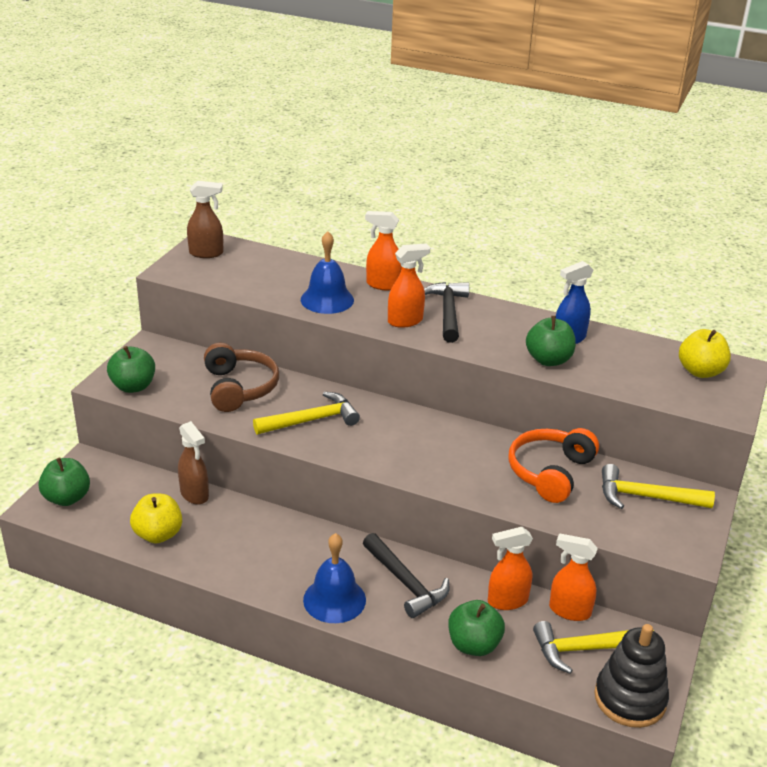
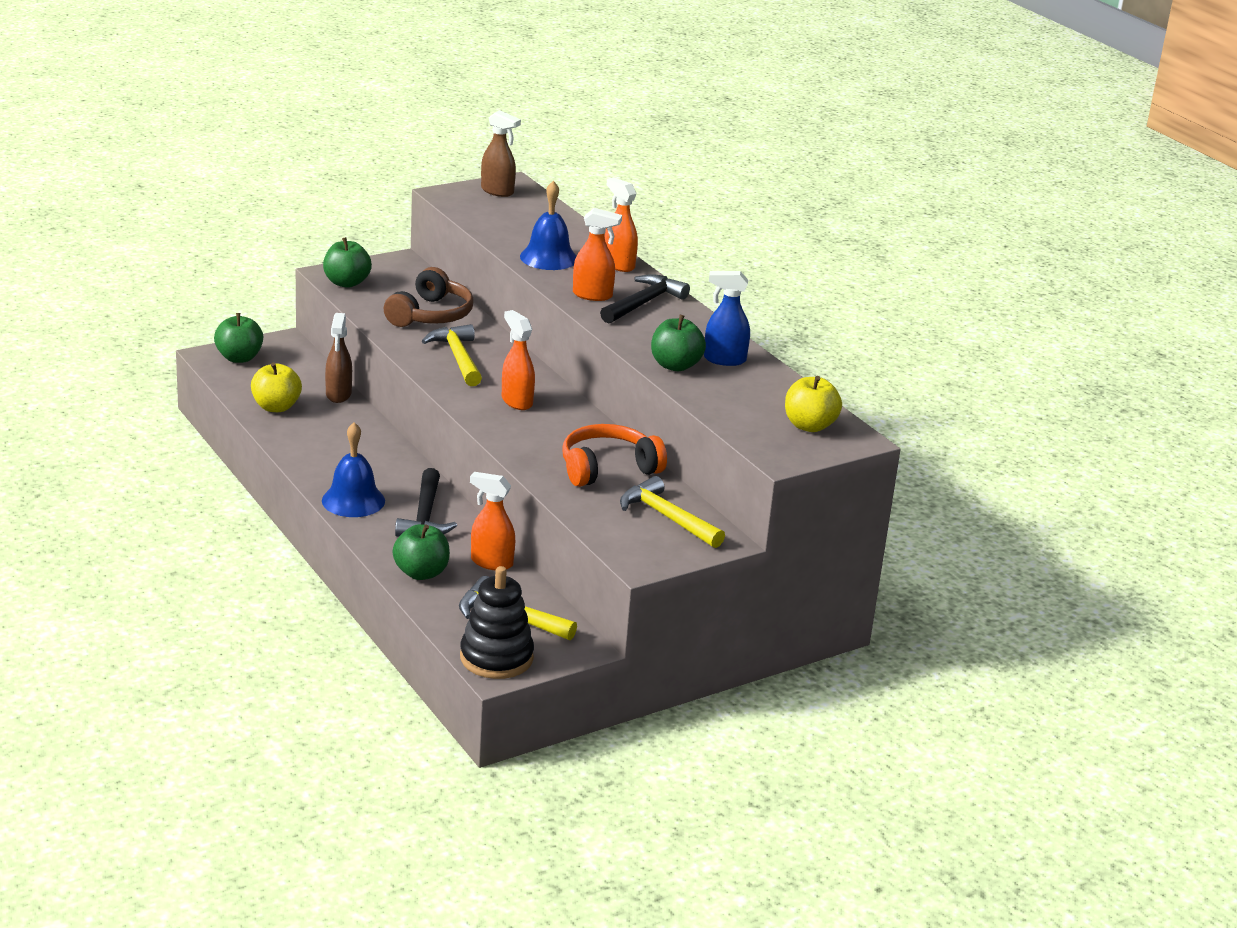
camera: 35 degrees right, 5 degrees down
yellow hammer [253,392,360,434] -> yellow hammer turned 120 degrees counterclockwise [422,324,482,386]
orange spray bottle [549,533,598,621] -> orange spray bottle moved to [502,310,535,410]

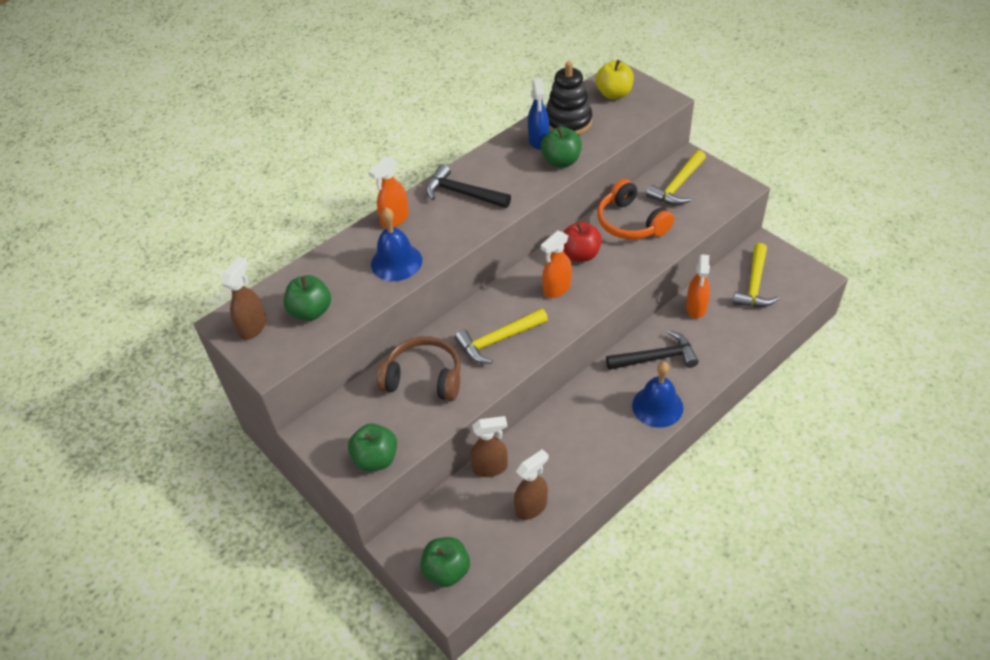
camera: 95 degrees left, 20 degrees up
yellow apple [251,363,302,412] -> brown spray bottle [514,449,548,520]
green apple [393,524,450,580] -> green apple moved to [284,275,331,321]
black stacking toy [460,566,534,679] -> black stacking toy moved to [546,61,592,135]
orange spray bottle [573,208,622,301] -> none
none -> red apple [563,222,602,262]

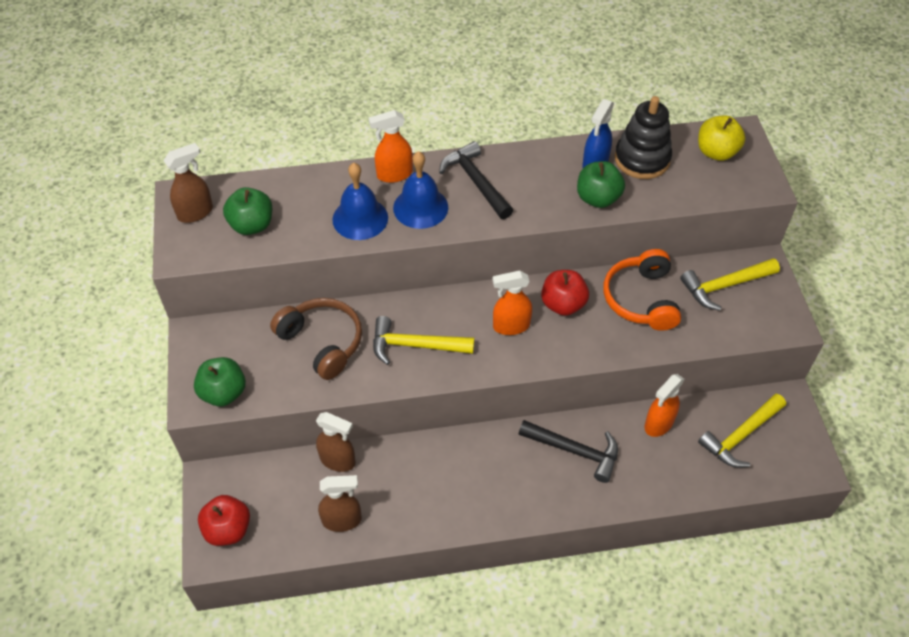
camera: 30 degrees right, 5 degrees up
green apple [420,537,470,587] -> red apple [198,495,250,546]
blue bell [632,362,683,428] -> blue bell moved to [393,151,448,229]

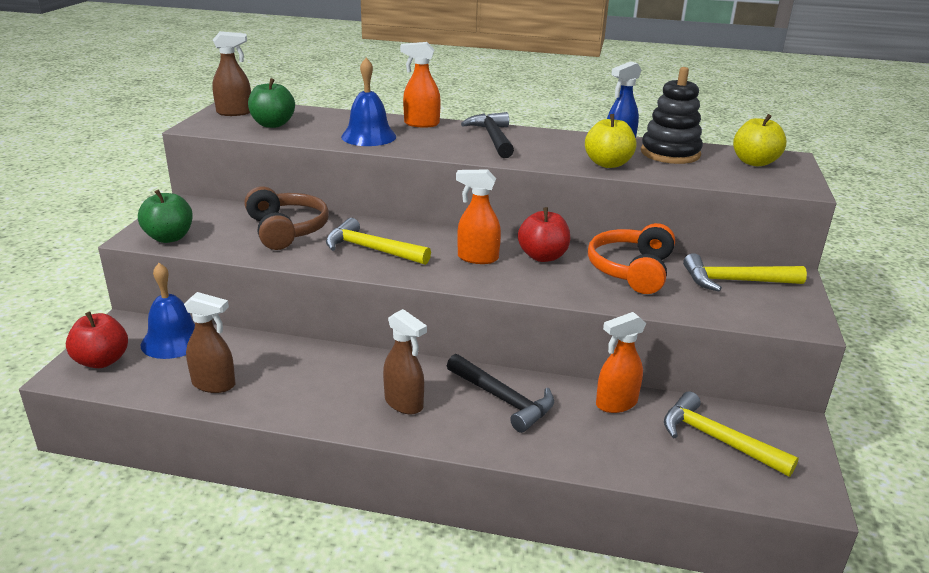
camera: 20 degrees right, 25 degrees down
brown spray bottle [316,412,356,472] -> brown spray bottle moved to [383,309,427,414]
blue bell [393,151,448,229] -> blue bell moved to [141,263,195,359]
green apple [577,161,625,208] -> yellow apple [585,114,637,168]
yellow hammer [698,394,786,468] -> yellow hammer turned 60 degrees clockwise [664,391,799,477]

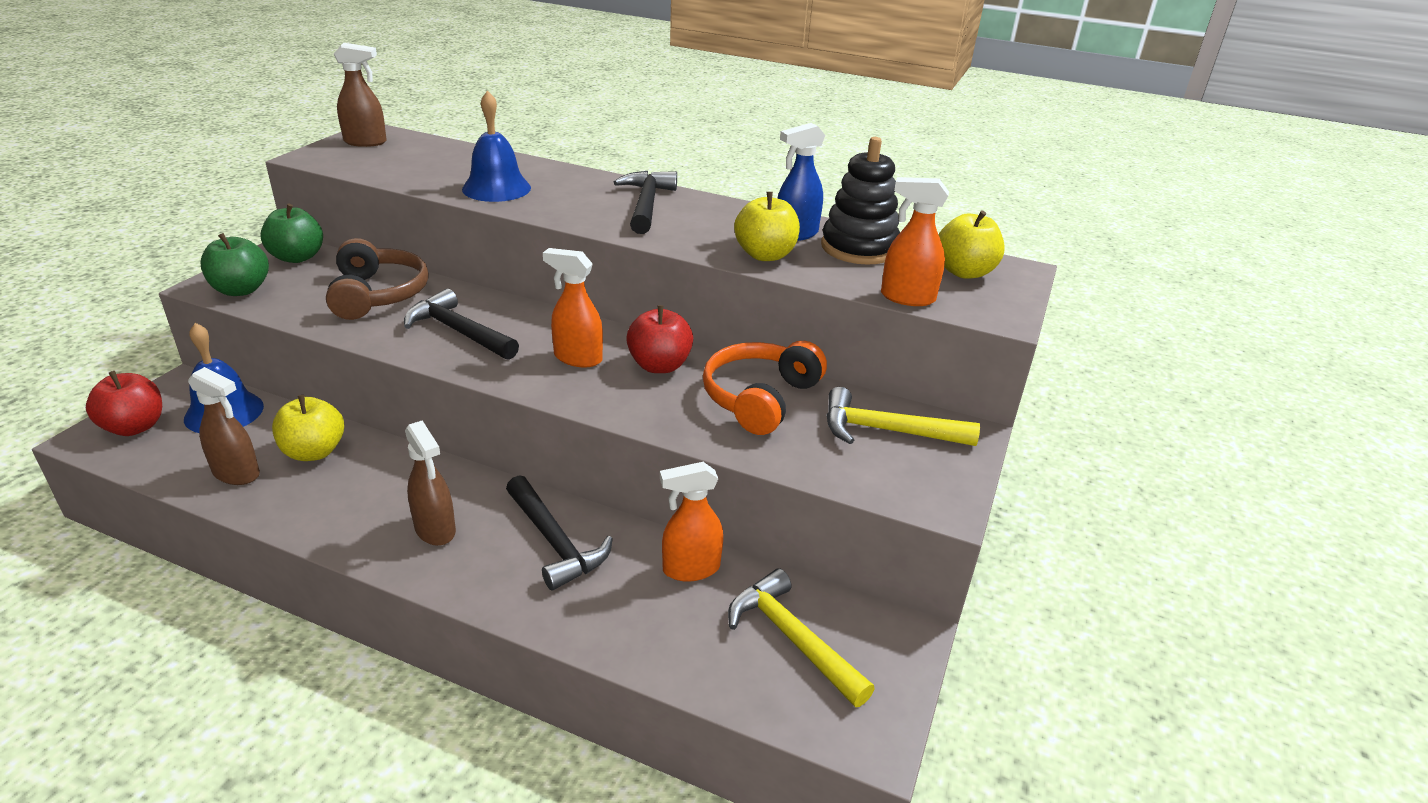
camera: 10 degrees right, 5 degrees up
green apple [248,78,295,128] -> green apple moved to [260,204,323,263]
yellow hammer [326,218,431,265] -> black hammer [404,289,519,360]
orange spray bottle [400,42,441,128] -> orange spray bottle moved to [881,177,949,306]
none -> yellow apple [272,395,344,461]

